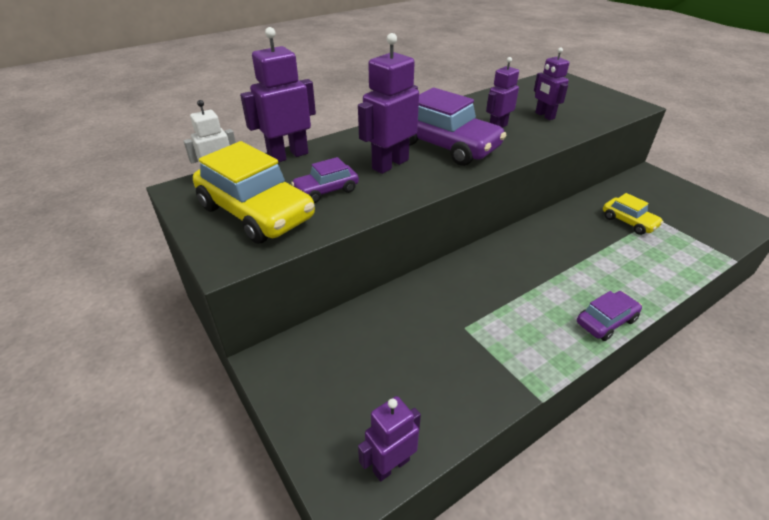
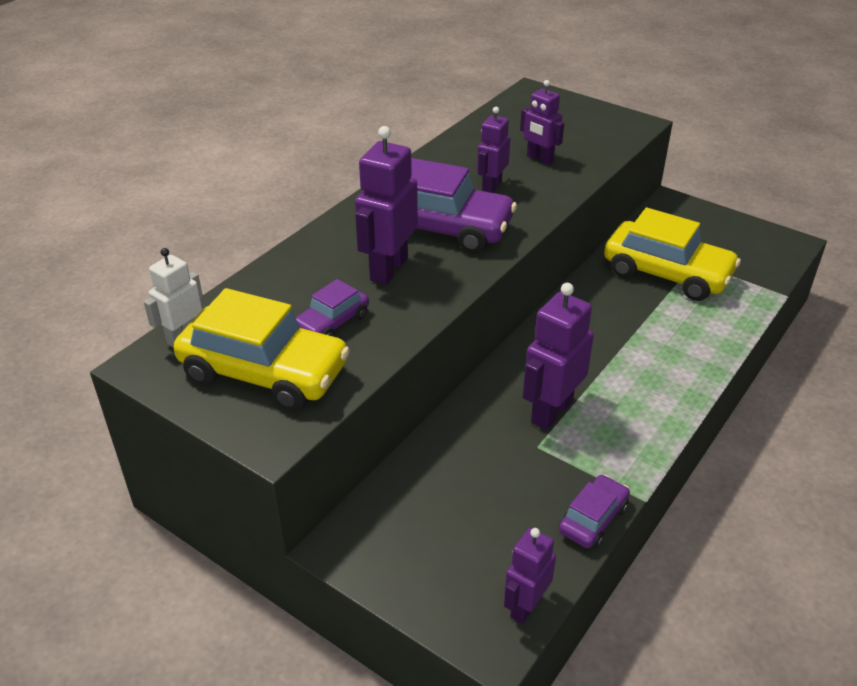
camera: 20 degrees left, 0 degrees up
purple robot [240,27,316,162] -> purple robot moved to [523,283,594,430]
purple car [577,291,642,341] -> purple car moved to [559,474,630,549]
yellow car [603,193,664,235] -> yellow car [604,208,741,301], size x1.94

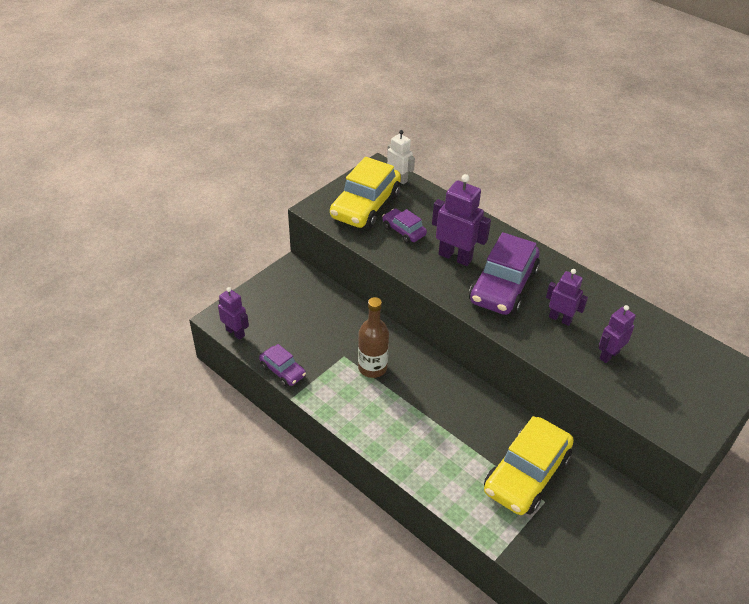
camera: 95 degrees right, 5 degrees up
purple robot [523,283,594,430] -> brown bottle [358,297,389,378]

